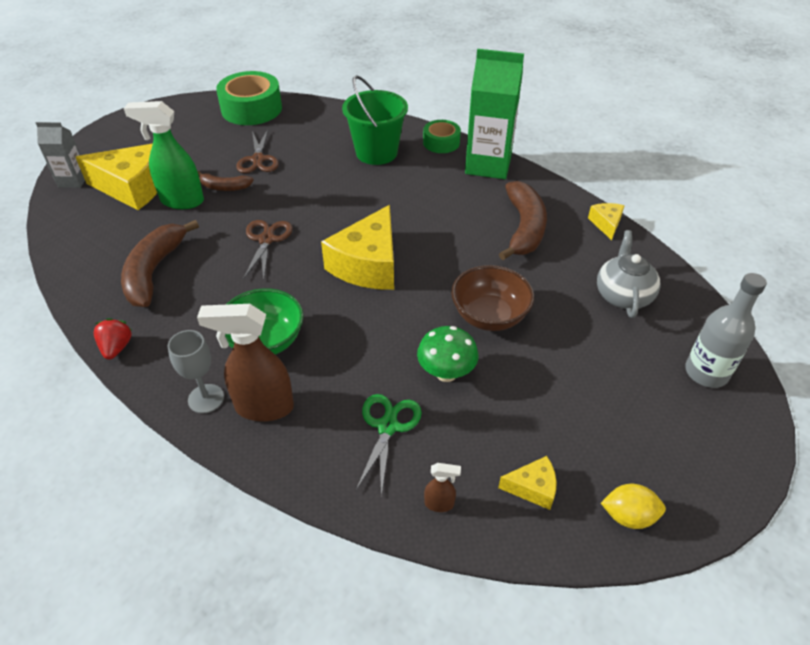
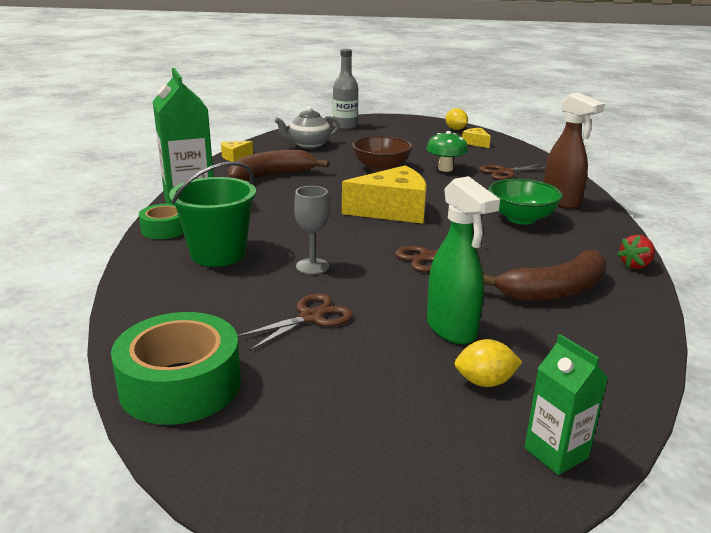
camera: 125 degrees left, 20 degrees down
grey carton [36,122,85,188] -> green carton [524,334,608,475]
yellow cheese [76,144,157,210] -> yellow lemon [455,339,522,387]
grey goblet [167,330,224,414] -> grey goblet moved to [294,186,330,275]
brown banana [198,171,254,191] -> none
green scissors [356,394,422,497] -> brown scissors [479,163,545,180]
brown spray bottle [424,463,461,512] -> none

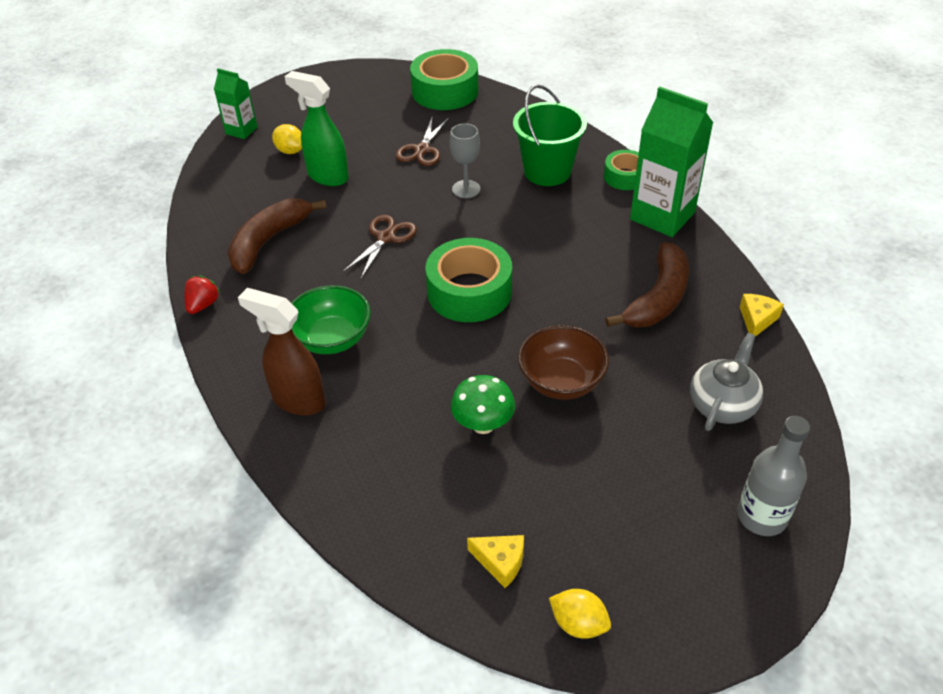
camera: 150 degrees right, 20 degrees up
yellow cheese [342,165,427,224] -> green tape [425,238,512,322]
yellow lemon [455,339,522,387] -> yellow lemon turned 75 degrees clockwise [272,124,302,154]
brown scissors [479,163,545,180] -> none

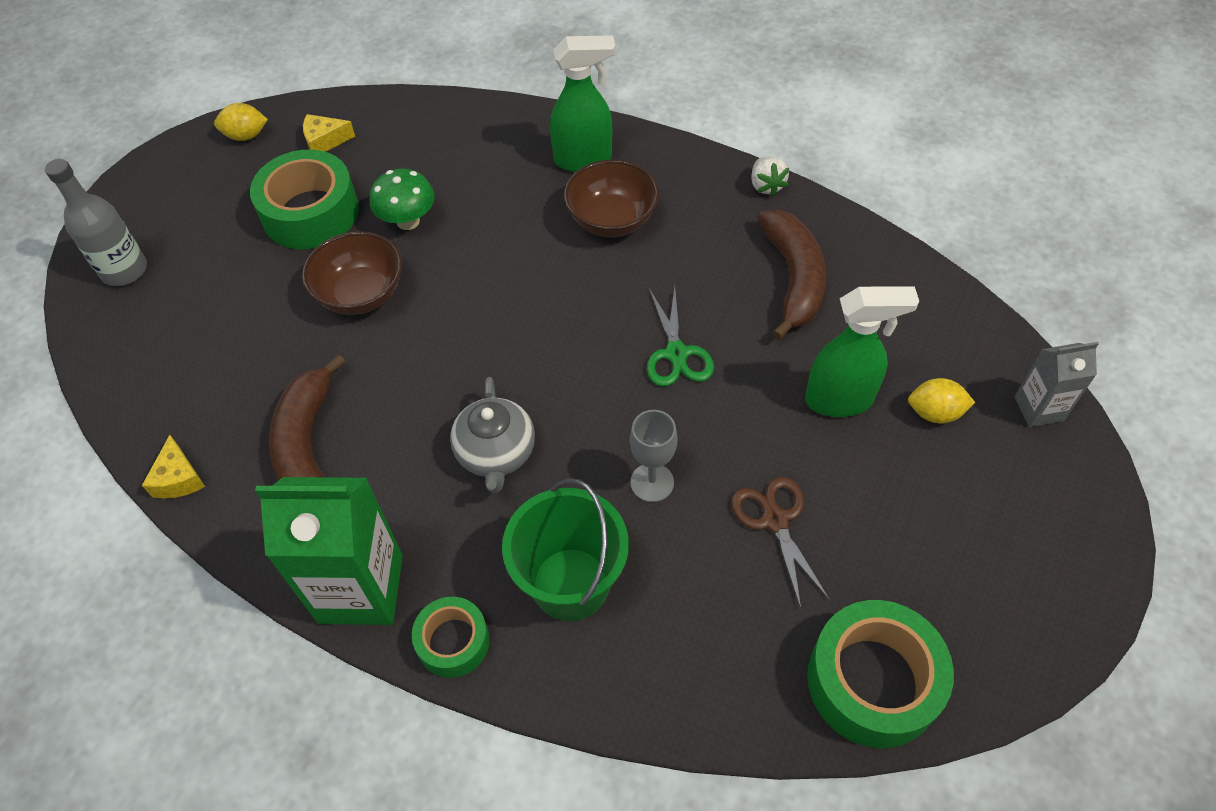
camera: 145 degrees right, 10 degrees up
red strawberry [184,275,221,314] -> white strawberry [751,157,789,197]
green carton [214,68,258,139] -> grey carton [1015,342,1099,427]
brown spray bottle [238,288,326,416] -> green spray bottle [550,35,616,172]
green bowl [291,285,371,354] -> brown bowl [564,160,659,237]
brown scissors [343,215,417,278] -> green scissors [647,287,714,387]
green tape [425,238,512,322] -> green tape moved to [250,150,359,249]
grey teapot [690,333,763,431] -> grey teapot moved to [450,377,535,493]

